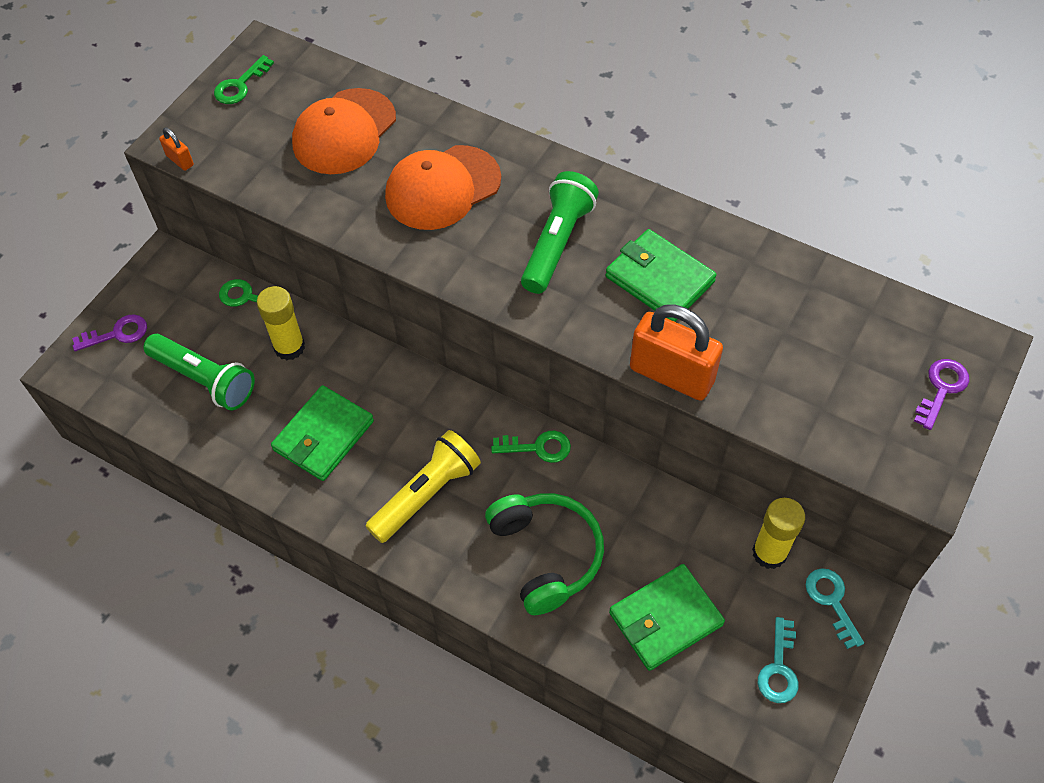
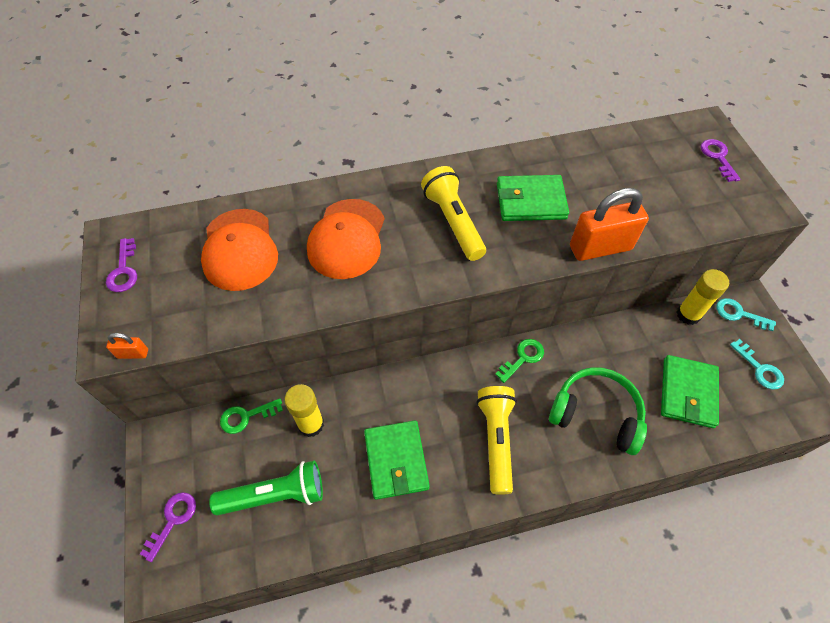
camera: 45 degrees left, 0 degrees up
green key [214,55,274,104] -> purple key [106,238,137,292]
green flashlight [521,171,599,294] -> yellow flashlight [421,166,486,261]

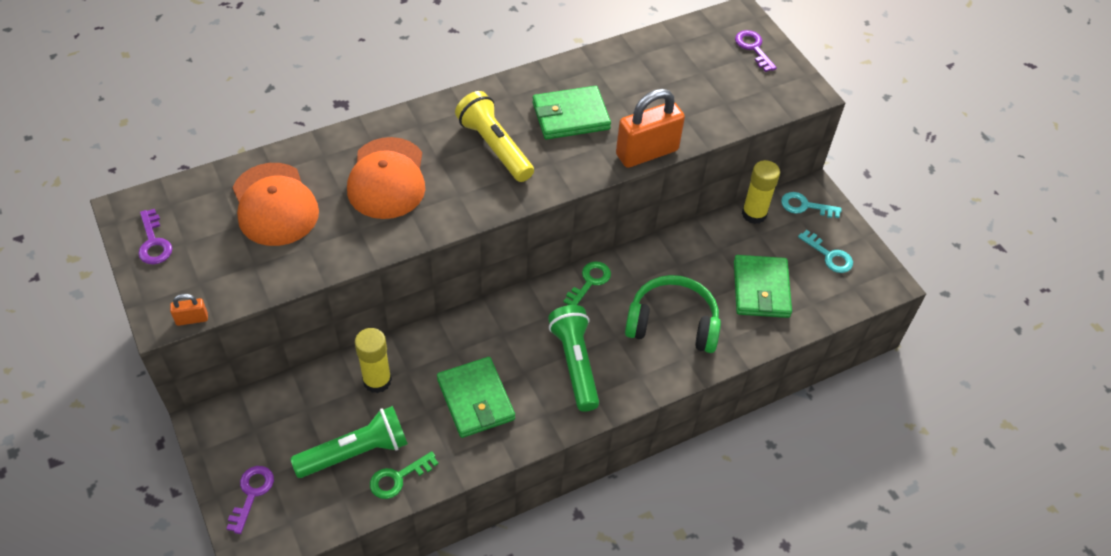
camera: 15 degrees left, 5 degrees down
green key [220,398,283,434] -> green key moved to [370,451,438,499]
yellow flashlight [477,386,517,495] -> green flashlight [548,305,599,412]

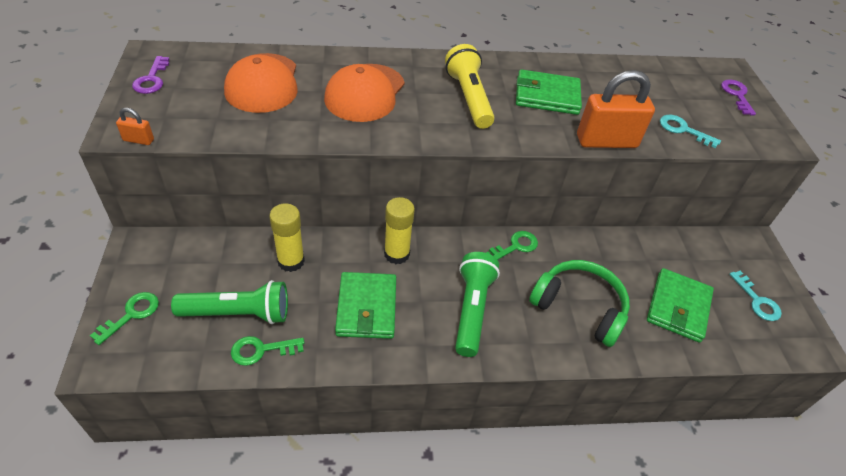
camera: 20 degrees right, 5 degrees down
purple key [226,466,274,534] -> green key [90,292,159,345]
yellow glue stick [742,160,780,224] -> yellow glue stick moved to [384,197,415,264]
turquoise key [781,192,842,218] -> turquoise key moved to [660,115,721,148]

